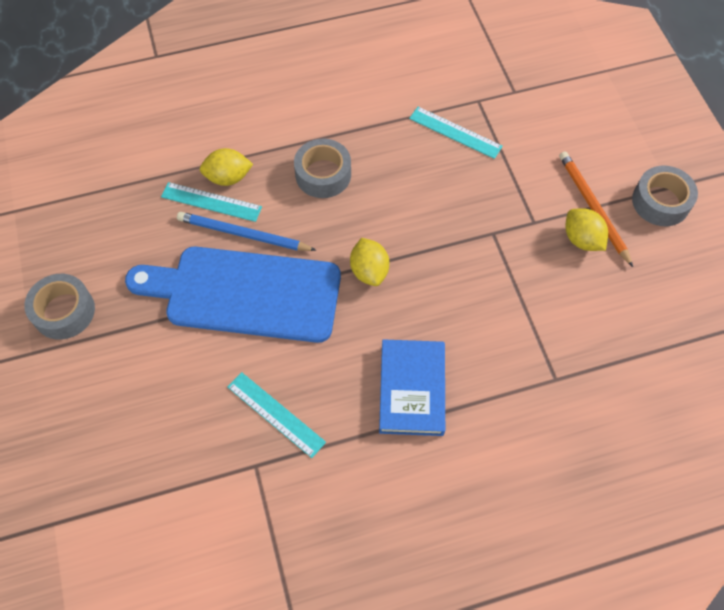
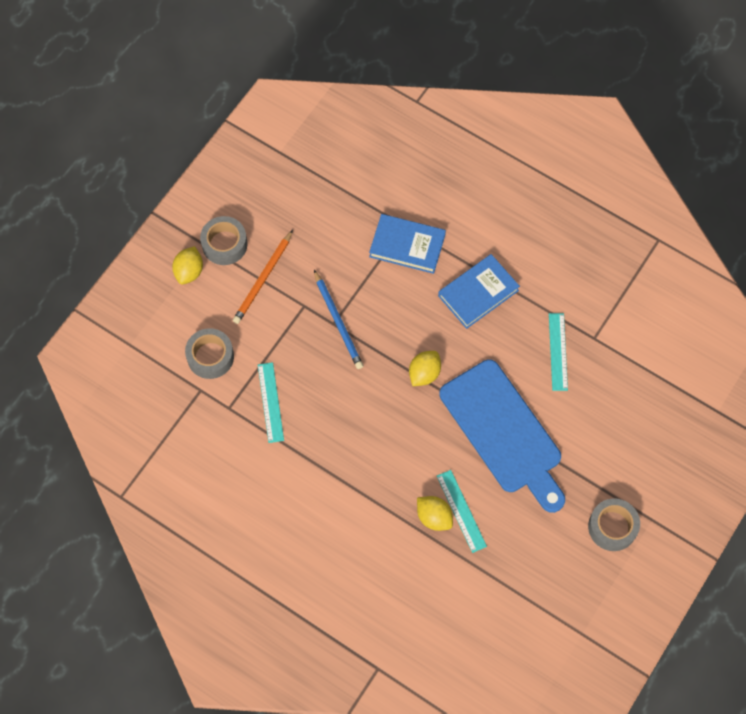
camera: 130 degrees left, 5 degrees up
blue pencil [177,212,317,251] -> blue pencil moved to [314,270,363,369]
grey tape [294,139,351,198] -> grey tape moved to [185,328,234,379]
yellow lemon [565,208,608,251] -> yellow lemon moved to [172,246,203,285]
none -> blue book [369,214,446,274]

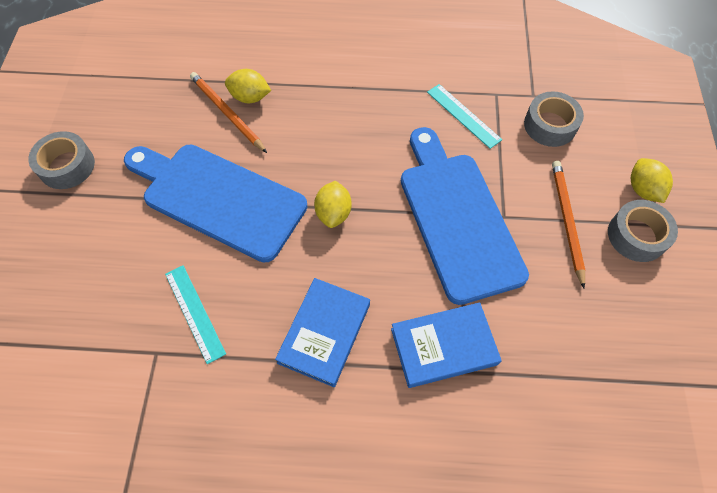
camera: 150 degrees right, 5 degrees down
blue pencil [314,270,363,369] -> blue cutting board [401,127,529,305]
turquoise ruler [437,470,487,553] -> orange pencil [190,72,267,153]

